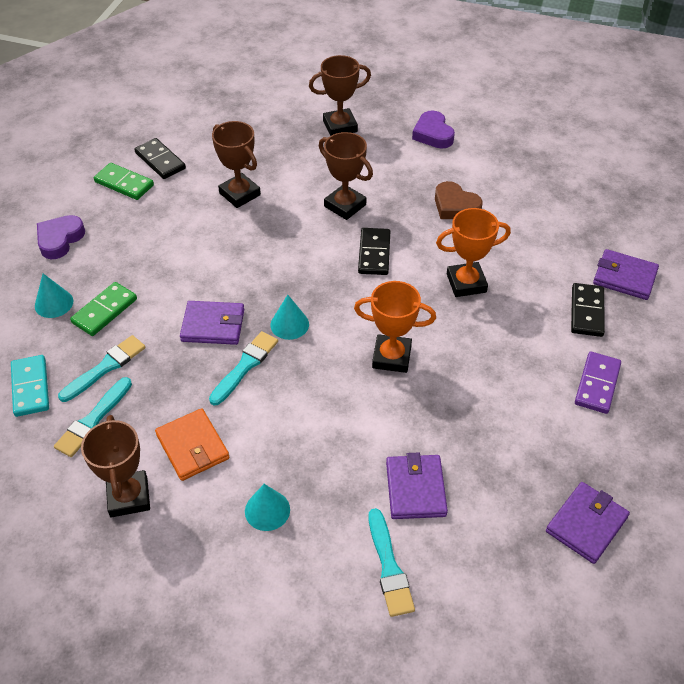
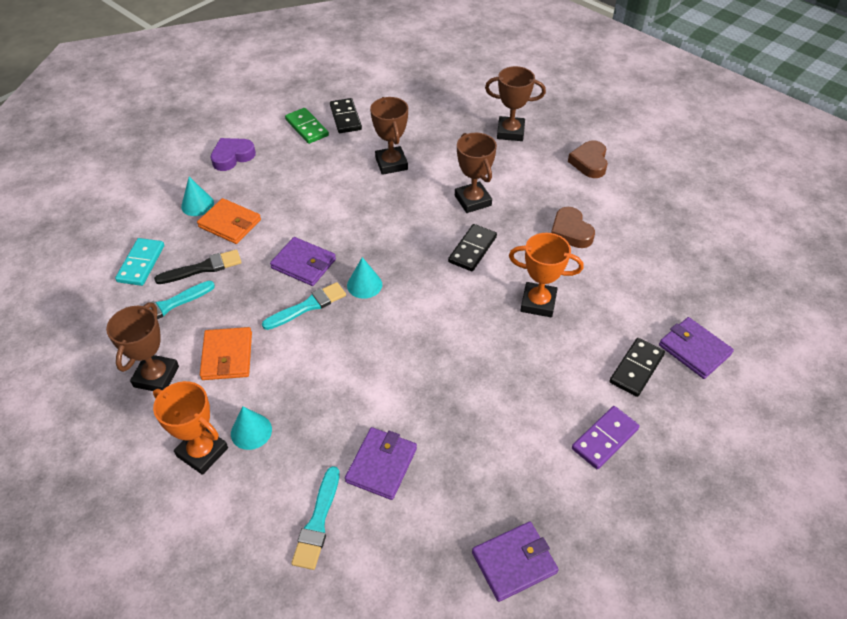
camera: 25 degrees right, 0 degrees up
turquoise brush [58,335,146,402] -> black brush [154,249,242,284]
green domino [70,282,137,336] -> orange wallet [197,198,261,244]
orange trophy [354,281,436,373] -> orange trophy moved to [153,381,228,475]
purple heart [412,110,455,149] -> brown heart [568,140,608,178]

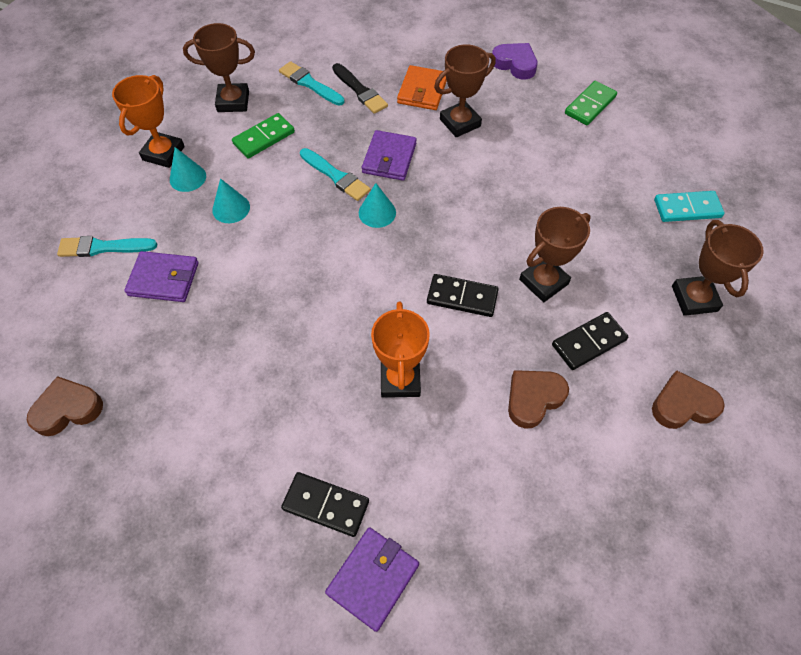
camera: 75 degrees right, 10 degrees up
turquoise domino [115,238,164,286] -> turquoise domino moved to [654,191,725,222]
turquoise cone [181,177,214,216] -> turquoise cone moved to [212,178,250,223]
orange wallet [200,327,252,380] -> green domino [232,113,295,158]
black domino [330,98,362,133] -> black domino moved to [552,312,628,370]
brown trophy [370,97,408,175] -> brown trophy moved to [434,44,496,137]
purple wallet [472,522,559,602] -> brown heart [27,376,103,436]
purple domino [572,406,640,469] -> none

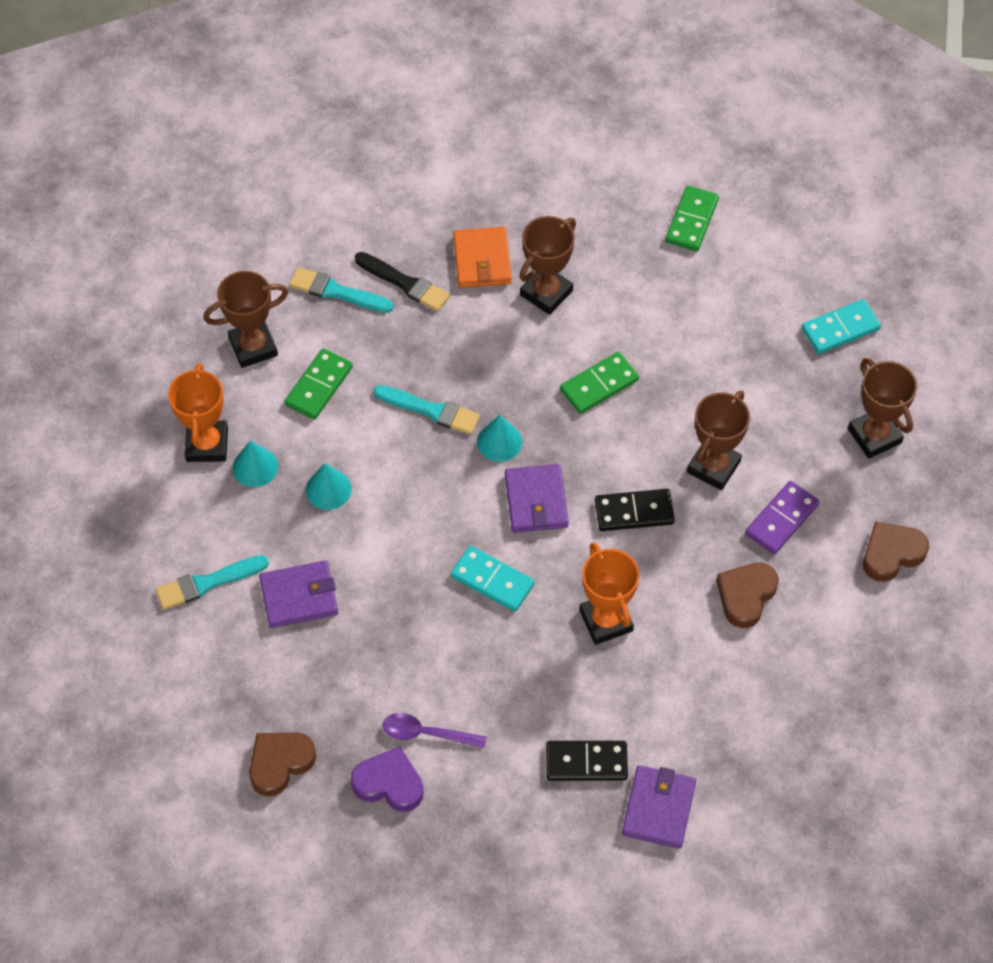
camera: 20 degrees left, 0 degrees up
purple wallet [362,130,417,181] -> purple wallet moved to [505,464,569,533]
purple heart [492,43,538,79] -> purple heart moved to [351,746,424,812]
black domino [552,312,628,370] -> purple domino [745,481,819,554]
none -> purple spoon [383,713,486,748]
none -> turquoise domino [450,546,534,612]
none -> green domino [560,352,639,414]

